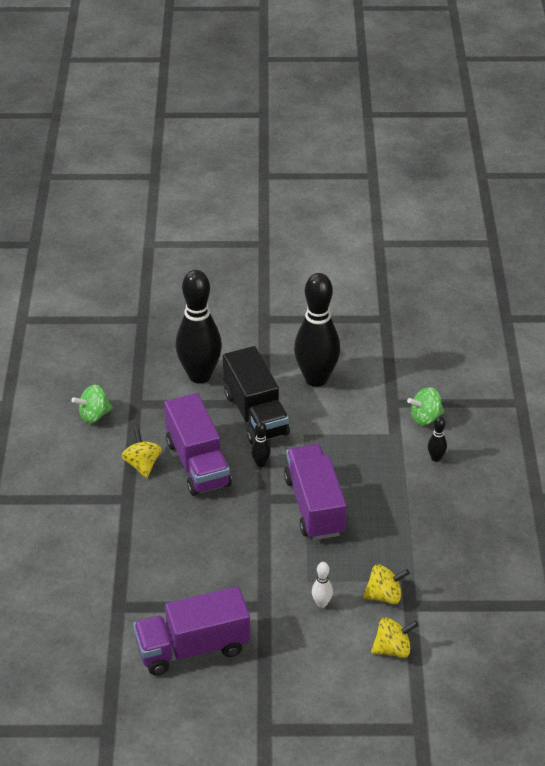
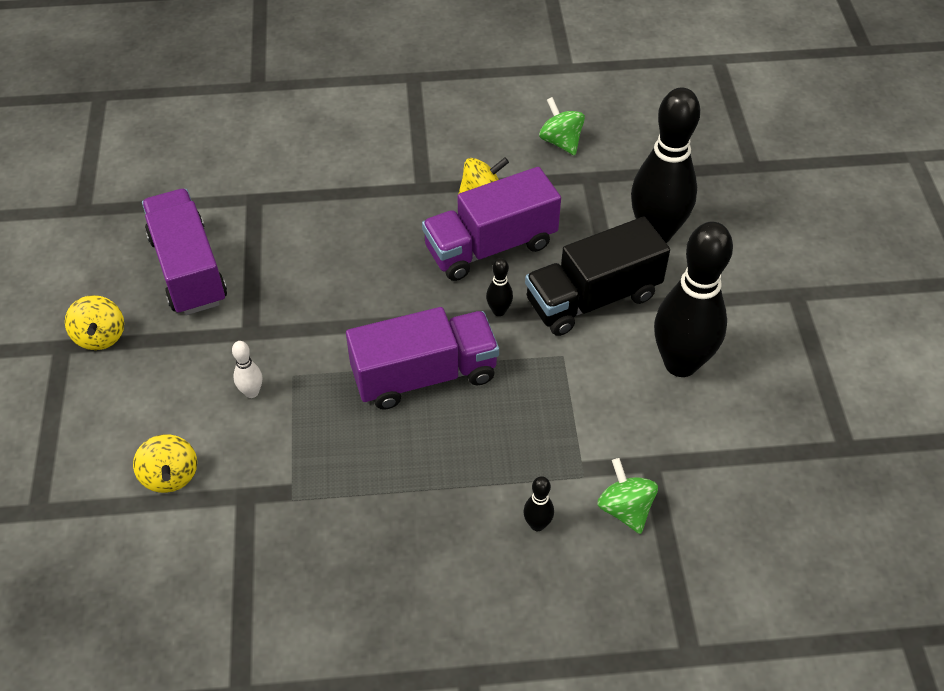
camera: 85 degrees right, 10 degrees up
yellow spinning top [363,565,410,604] -> yellow spinning top moved to [65,295,124,350]

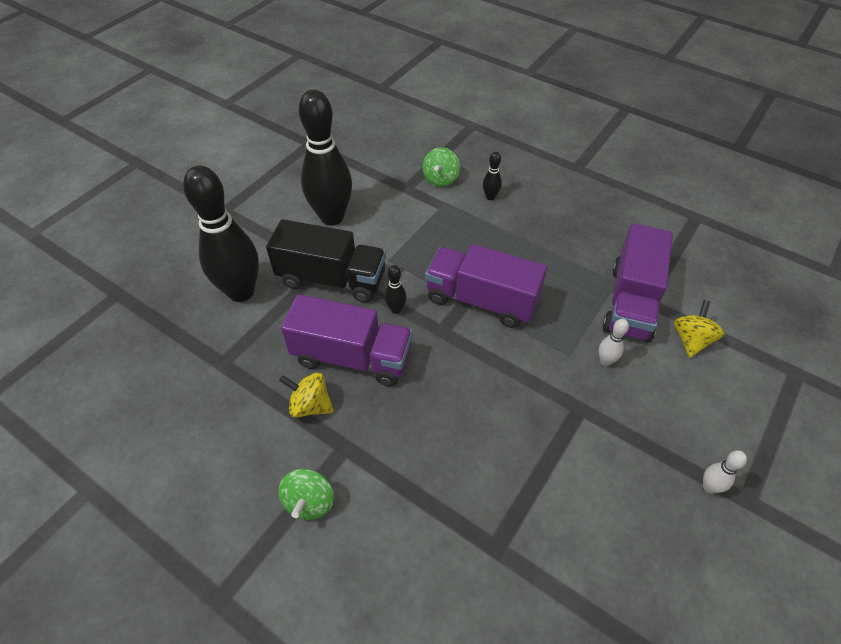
camera: 140 degrees left, 0 degrees up
yellow spinning top [65,295,124,350] -> white bowling pin [703,450,747,493]
purple truck [142,189,227,315] -> purple truck moved to [603,223,673,342]
green spinning top [539,97,585,155] -> green spinning top moved to [278,469,334,520]

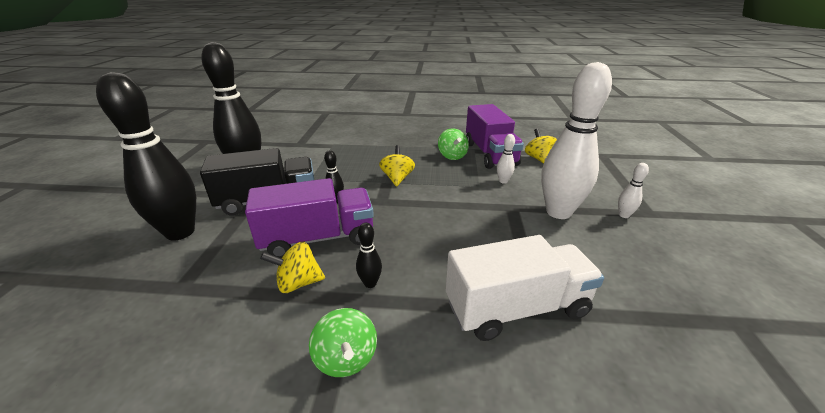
camera: 30 degrees left, 20 degrees down
green spinning top [423,147,460,187] -> green spinning top moved to [438,128,469,160]
purple truck [425,244,547,328] -> yellow spinning top [379,145,415,187]
black bowling pin [483,152,502,200] -> black bowling pin moved to [356,223,382,288]
none -> white truck [446,235,604,341]
none -> white bowling pin [541,62,612,219]

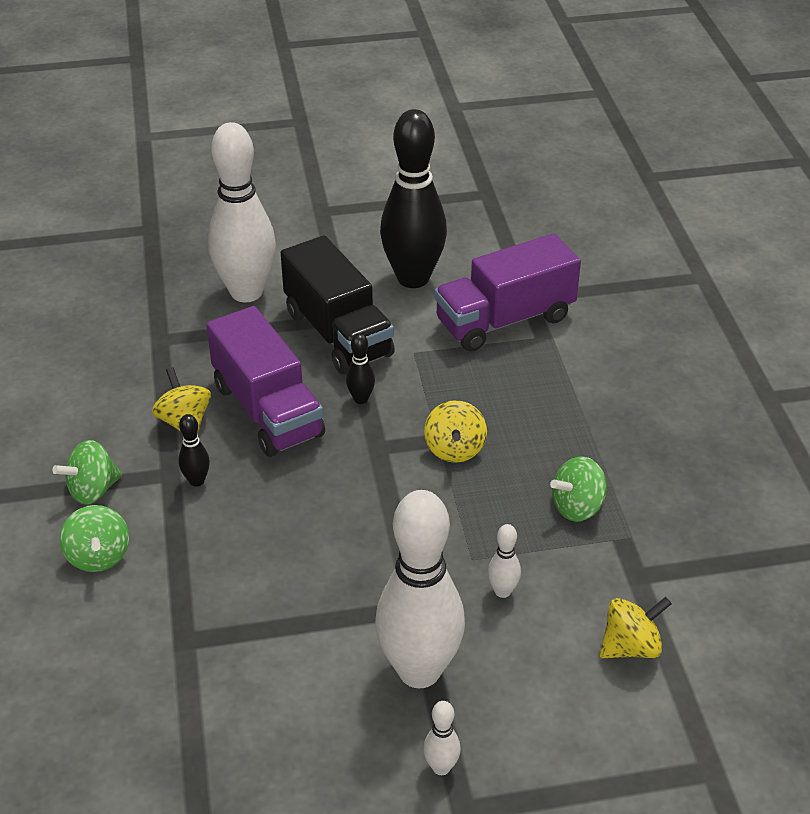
camera: 75 degrees right, 10 degrees up
black bowling pin [96,72,196,241] -> white bowling pin [208,122,276,302]
yellow spinning top [379,145,415,187] -> yellow spinning top turned 105 degrees clockwise [424,400,487,463]
white truck [446,235,604,341] -> none
purple truck [466,104,524,169] -> purple truck moved to [434,233,581,352]
none -> green spinning top [60,505,129,572]

